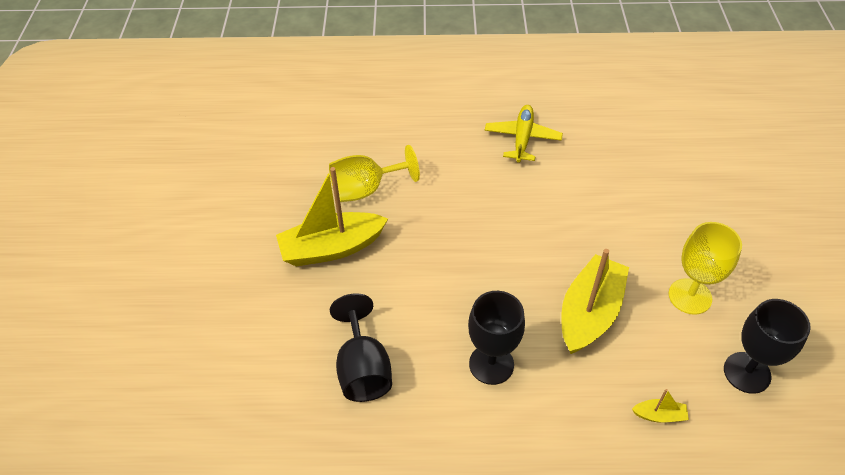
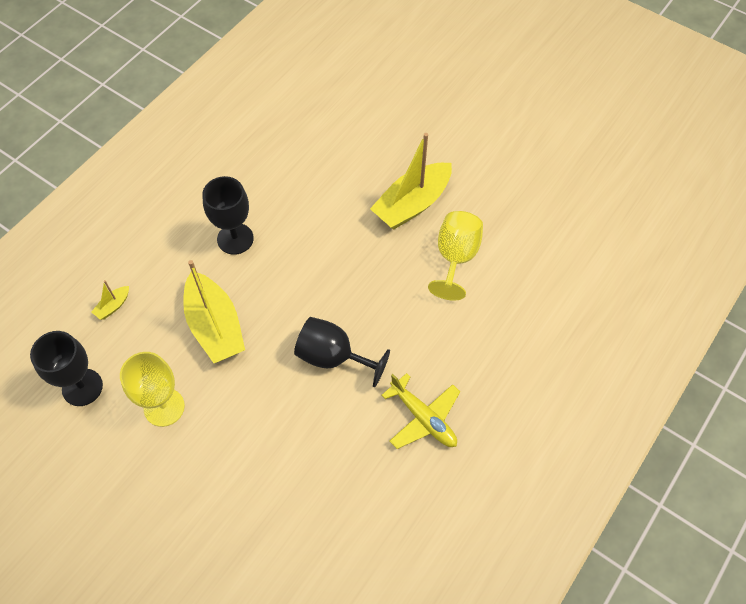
camera: 125 degrees right, 10 degrees up
yellow boat [276,167,388,266] -> yellow boat turned 150 degrees counterclockwise [370,133,452,230]
black goblet [330,293,392,402] -> black goblet moved to [294,317,390,387]

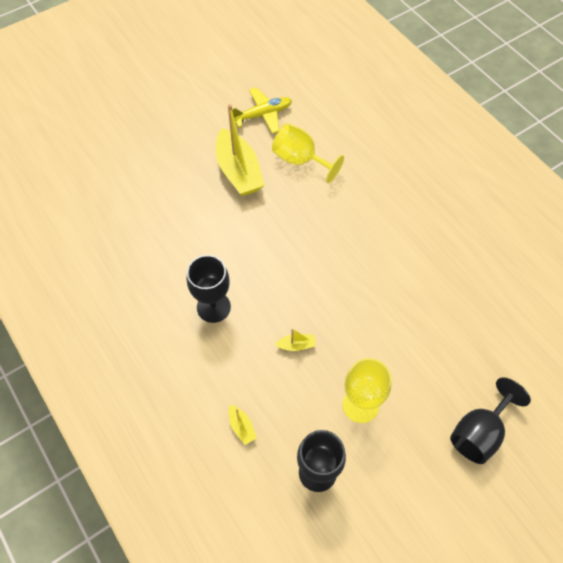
camera: 70 degrees left, 0 degrees up
yellow boat [183,260,245,363] -> yellow boat [275,328,316,351], size x0.42
black goblet [294,317,390,387] -> black goblet moved to [450,377,531,464]
yellow plane [381,373,460,449] -> yellow plane moved to [232,88,292,134]

